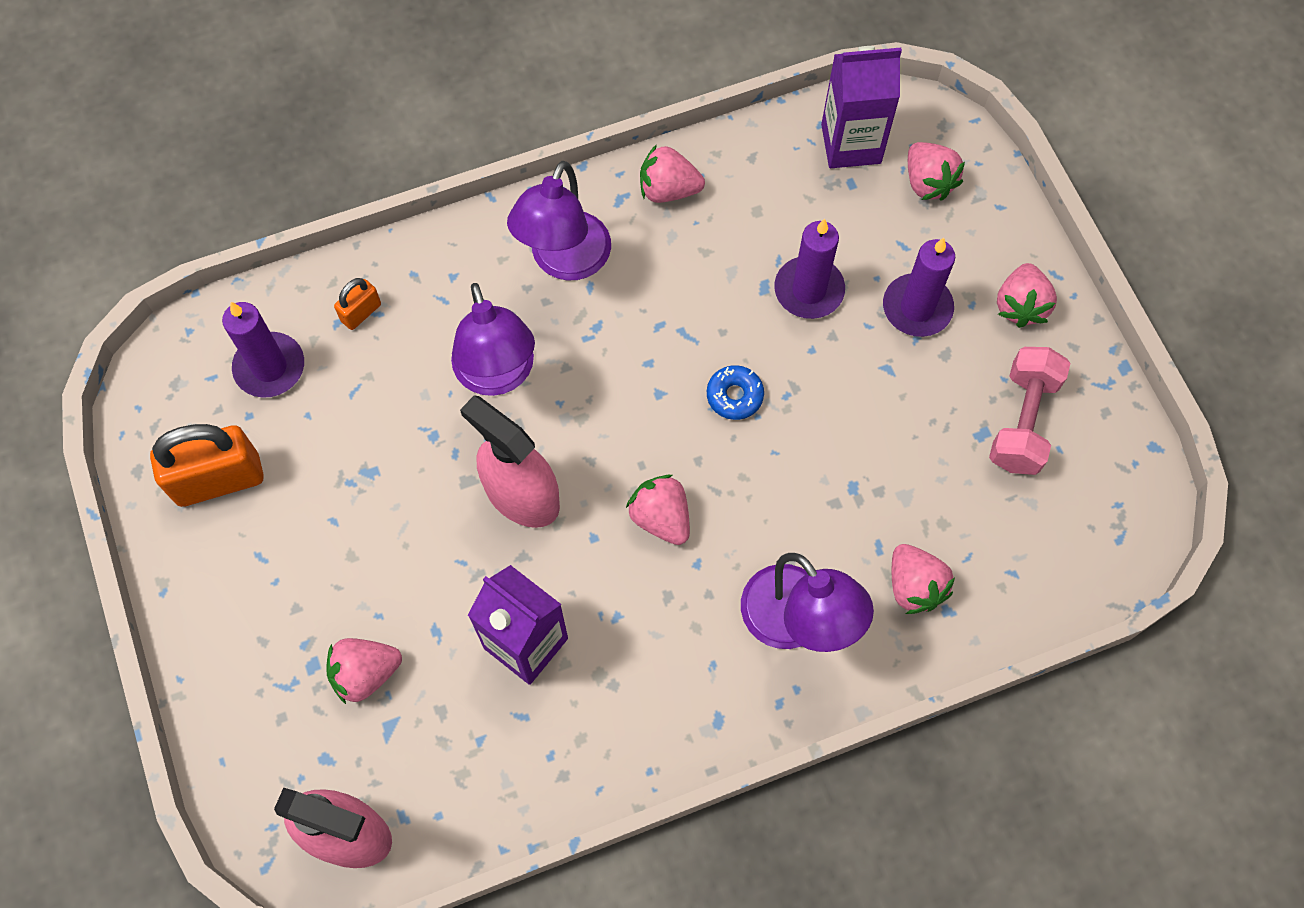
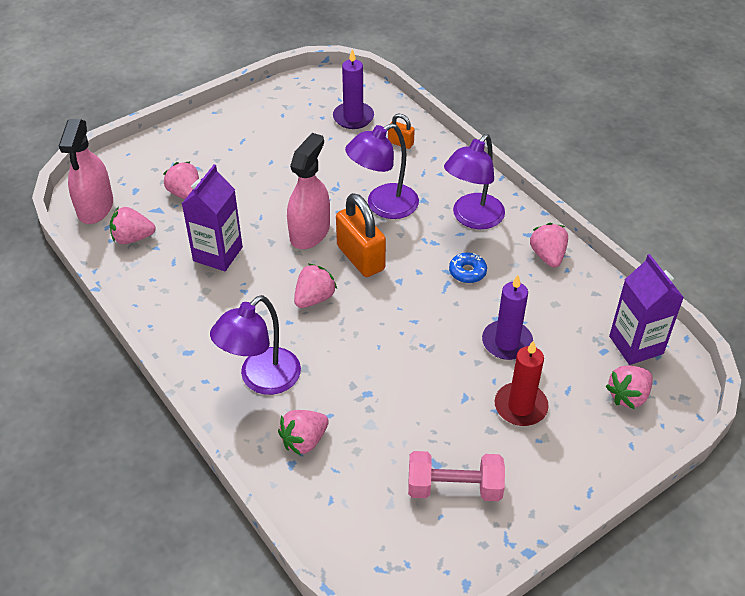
camera: 75 degrees right, 20 degrees down
orange padlock [150,424,264,507] -> orange padlock moved to [336,193,386,277]
purple lamp [507,161,611,281] -> purple lamp turned 60 degrees counterclockwise [444,134,505,229]
blue donut [707,365,764,420] -> blue donut moved to [449,253,487,283]
purple candle [883,238,955,337] -> red candle [495,340,549,426]
pink strawberry [997,263,1057,328] -> pink strawberry moved to [110,207,156,244]

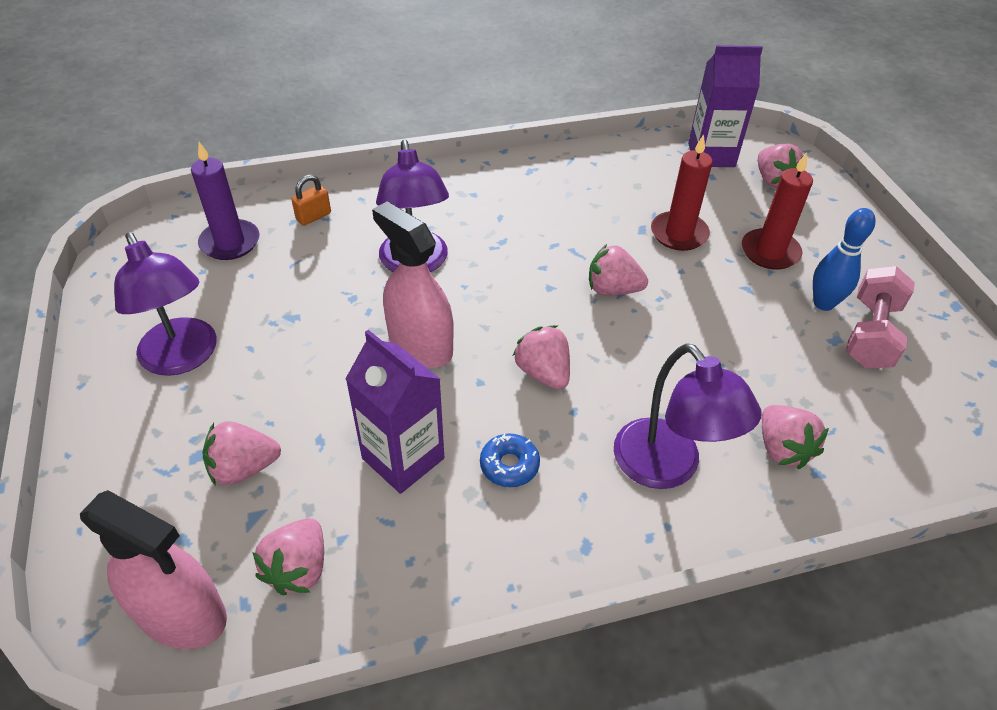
camera: 70 degrees left, 0 degrees up
orange padlock [336,193,386,277] -> none
purple lamp [444,134,505,229] -> purple lamp moved to [114,232,217,376]
blue donut [449,253,487,283] -> blue donut moved to [480,433,540,487]
purple candle [482,275,533,360] -> red candle [651,134,713,251]
pink strawberry [530,223,568,268] -> pink strawberry moved to [589,244,648,296]
none -> blue bowling pin [813,208,876,311]

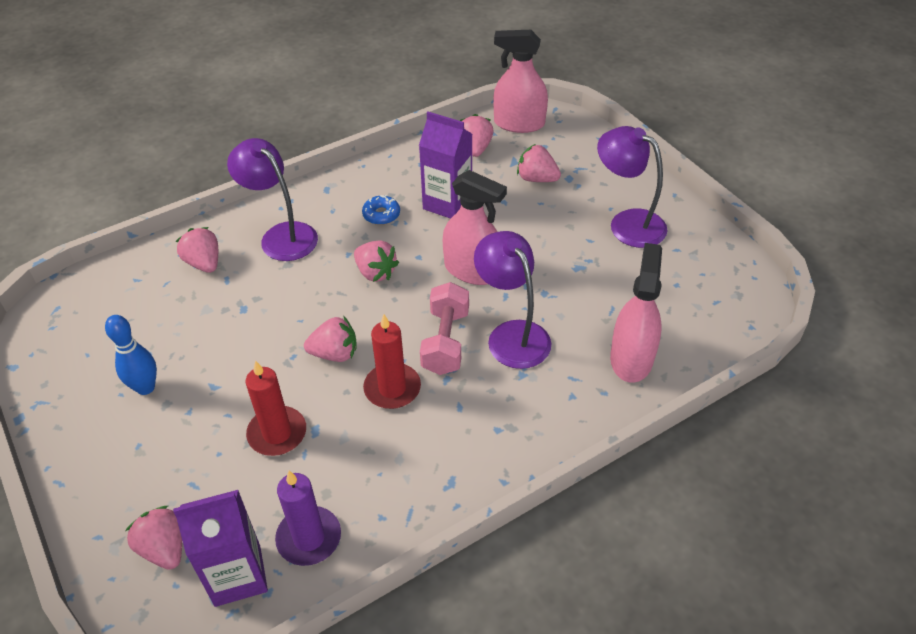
camera: 165 degrees right, 0 degrees up
purple candle [191,142,259,260] -> purple candle moved to [275,471,341,566]
pink strawberry [203,421,281,485] -> pink strawberry turned 120 degrees counterclockwise [517,144,561,182]
orange padlock [291,175,331,226] -> pink spray bottle [610,243,662,383]
red candle [742,152,813,270] -> red candle moved to [363,314,421,409]
pink dumbbell [846,266,915,369] -> pink dumbbell moved to [420,282,469,375]

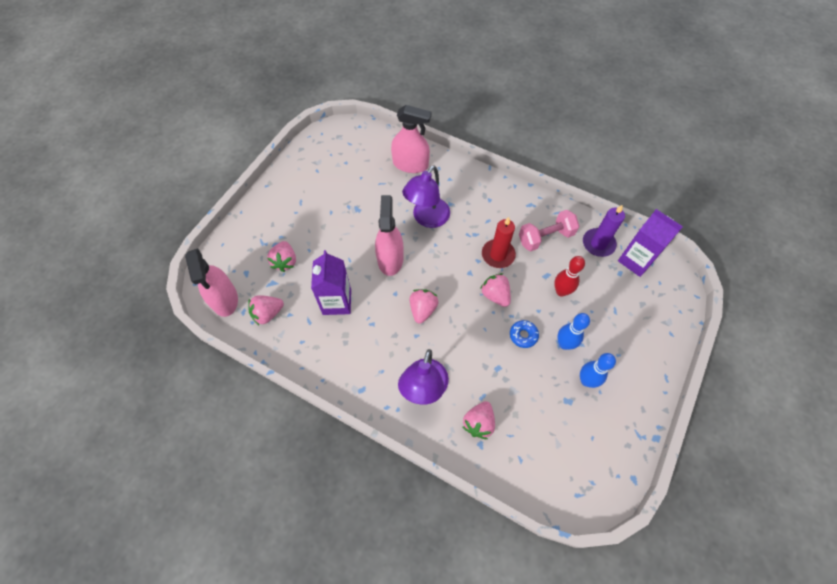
camera: 120 degrees left, 15 degrees up
pink strawberry [125,506,182,570] -> none
red candle [245,360,306,456] -> red bowling pin [554,256,585,296]
blue donut [362,195,400,225] -> blue donut moved to [510,320,539,348]
pink dumbbell [420,282,469,375] -> pink dumbbell moved to [519,210,579,251]
purple lamp [597,126,668,248] -> none
pink spray bottle [610,243,662,383] -> pink spray bottle turned 150 degrees counterclockwise [391,105,432,173]
none -> blue bowling pin [557,313,590,350]

